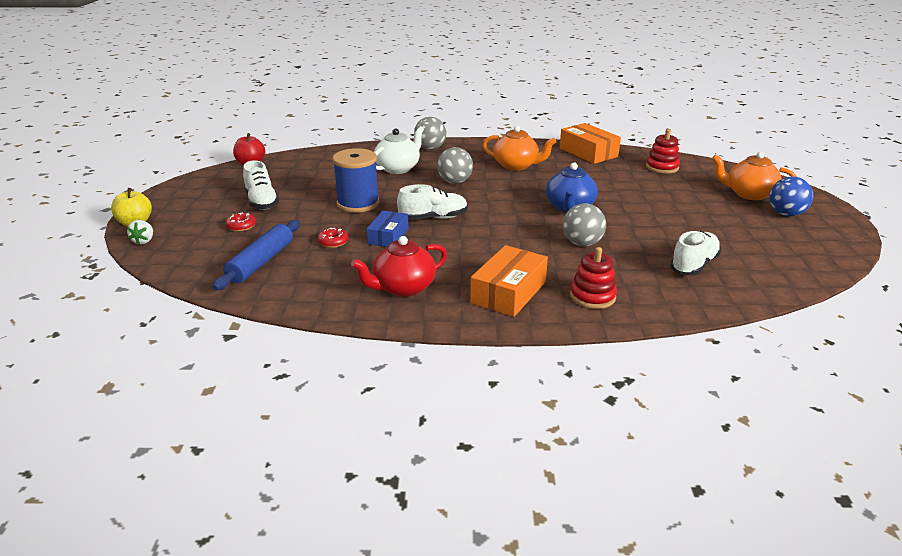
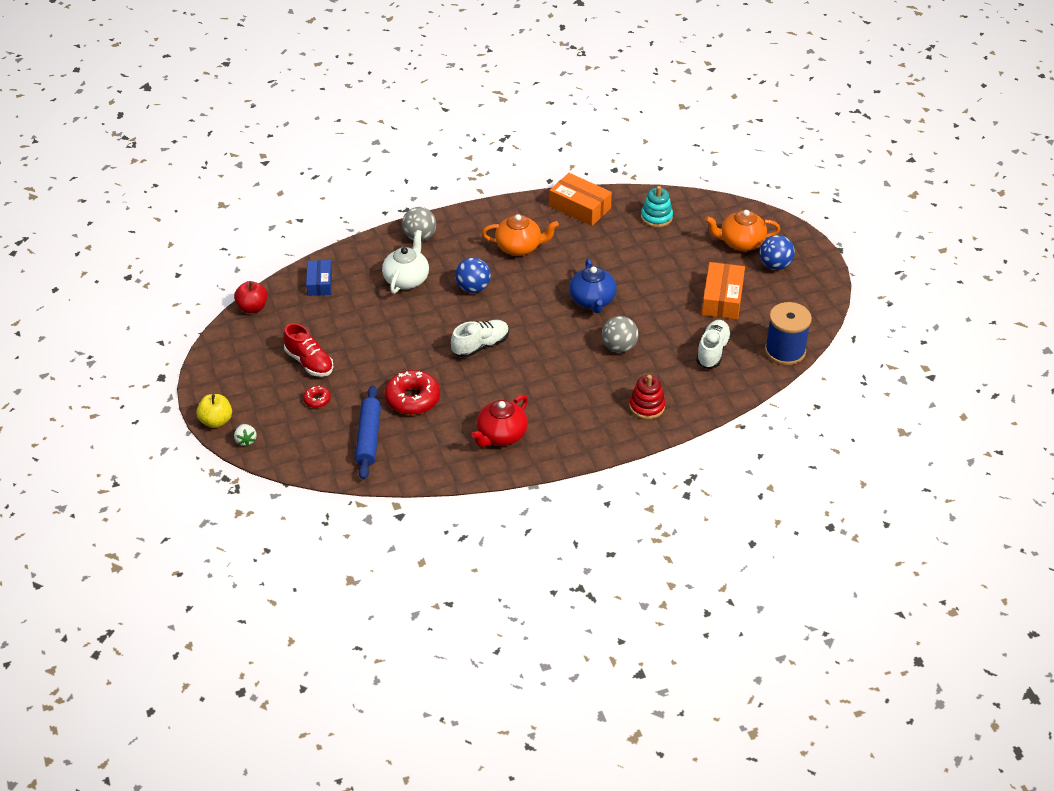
camera: 20 degrees left, 15 degrees up
white shoe [243,160,279,210] -> red shoe [283,323,334,377]
red donut [317,228,349,248] -> red donut [384,370,440,415], size x2.03
blue spool [332,148,380,213] -> blue spool moved to [765,302,812,365]
blue box [367,211,409,247] -> blue box moved to [306,260,332,296]
grey ball [437,147,473,184] -> blue ball [455,257,491,293]
orange box [470,245,548,317] -> orange box moved to [702,262,745,320]
red stacking toy [646,129,680,174] -> turquoise stacking toy [641,186,673,227]

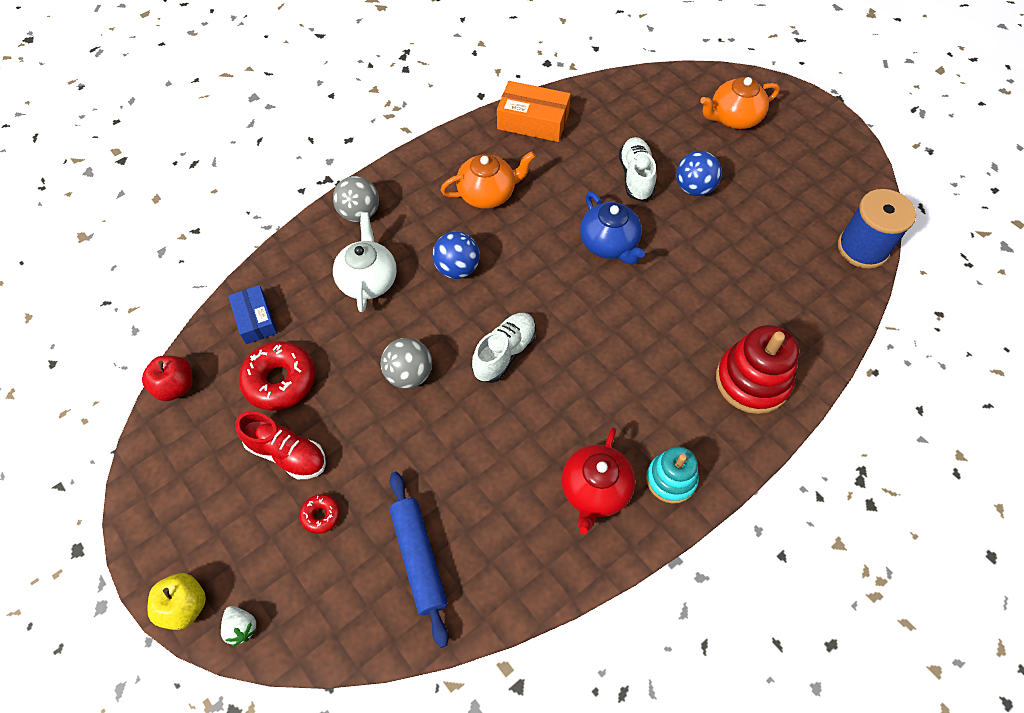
camera: 20 degrees left, 15 degrees up
red donut [384,370,440,415] -> red donut moved to [239,341,315,411]
grey ball [602,316,639,353] -> grey ball moved to [381,338,432,389]
red stacking toy [629,375,665,419] -> red stacking toy [716,325,799,414], size x1.56
turquoise stacking toy [641,186,673,227] -> turquoise stacking toy moved to [646,446,699,504]
white shoe [696,320,732,369] -> white shoe moved to [619,137,656,201]
orange box [702,262,745,320] -> none
blue ball [759,235,795,270] -> blue ball moved to [676,151,722,196]

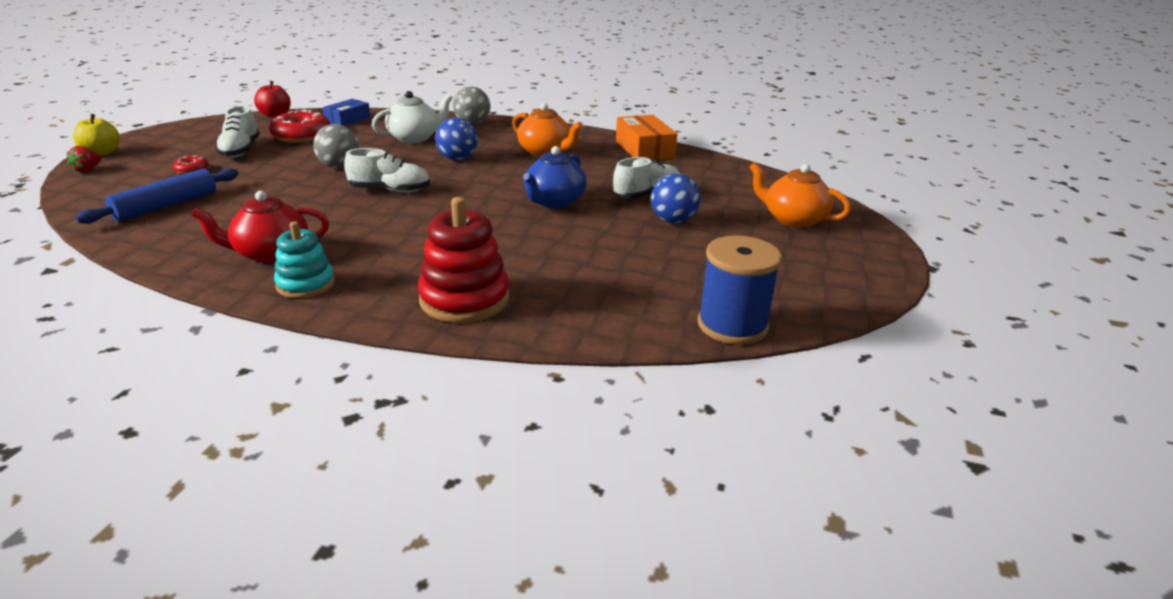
camera: 55 degrees right, 30 degrees down
white strawberry [221,606,258,646] -> red strawberry [67,146,101,172]
red shoe [236,412,326,479] -> white shoe [215,106,260,158]

